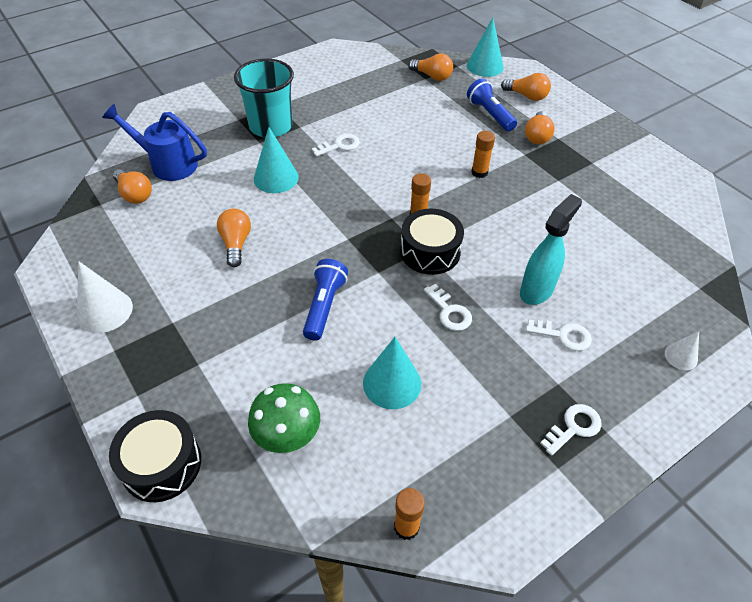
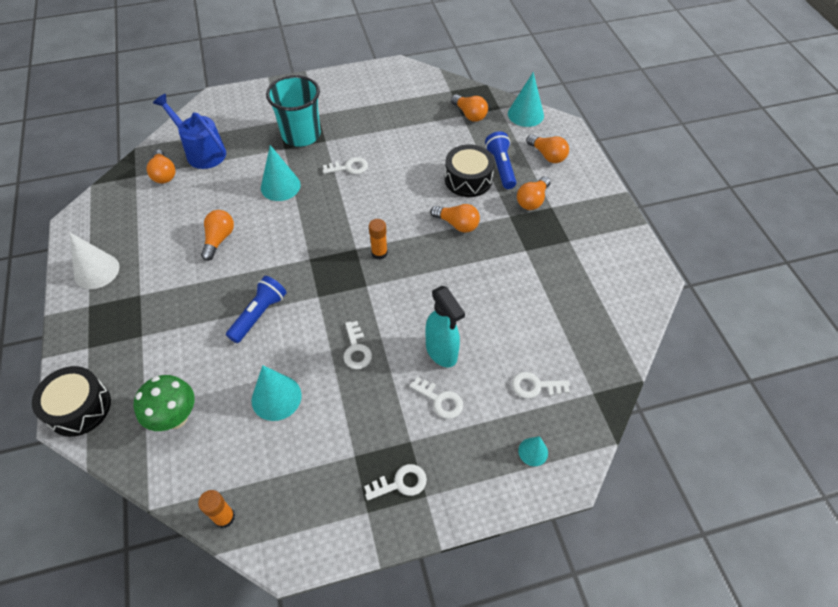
camera: 20 degrees right, 5 degrees up
black drum [400,209,464,275] -> black drum moved to [445,144,495,197]
orange glue stick [471,131,495,178] -> orange light bulb [430,204,480,233]
turquoise spray bottle [520,194,582,305] -> turquoise spray bottle turned 90 degrees clockwise [426,286,465,367]
white cone [665,331,699,370] -> turquoise cone [518,436,548,466]
none -> white key [512,372,570,398]

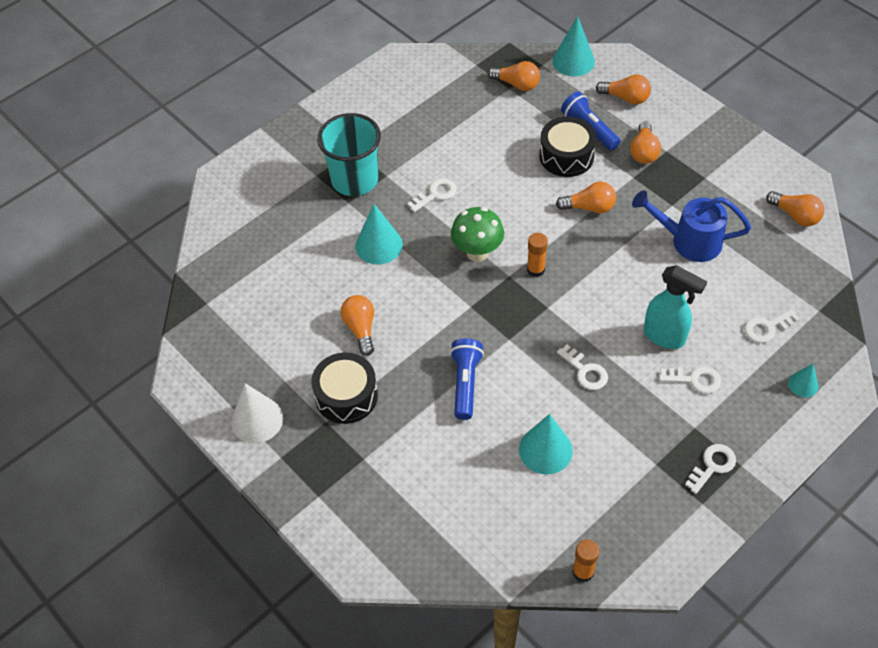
camera: 25 degrees left, 0 degrees up
black drum [32,366,111,437] -> black drum moved to [311,352,378,424]
green mushroom [134,375,195,431] -> green mushroom moved to [451,207,504,262]
orange light bulb [147,149,175,183] -> orange light bulb moved to [766,191,825,226]
blue watering can [153,94,226,169] -> blue watering can moved to [632,190,751,262]

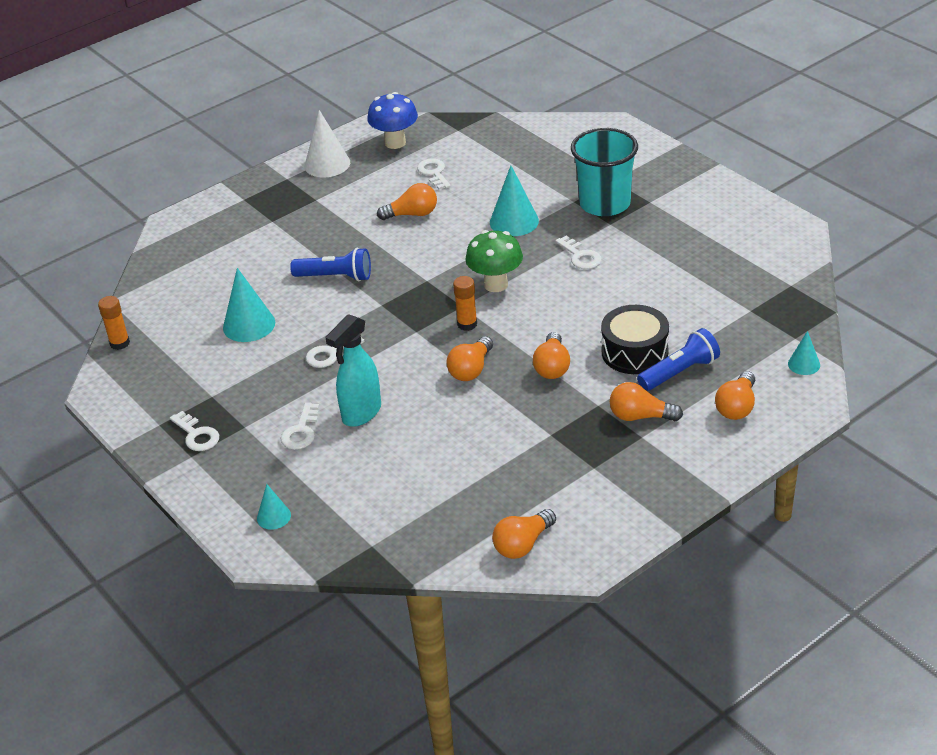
camera: 95 degrees right, 15 degrees down
black drum [311,352,378,424] -> none
orange light bulb [488,61,540,91] -> orange light bulb moved to [446,336,493,381]
turquoise cone [552,16,595,76] -> turquoise cone [788,331,820,375], size x0.57
blue watering can [632,190,751,262] -> none
white key [744,309,800,343] -> white key moved to [417,158,451,190]
none -> blue mushroom [367,92,418,149]

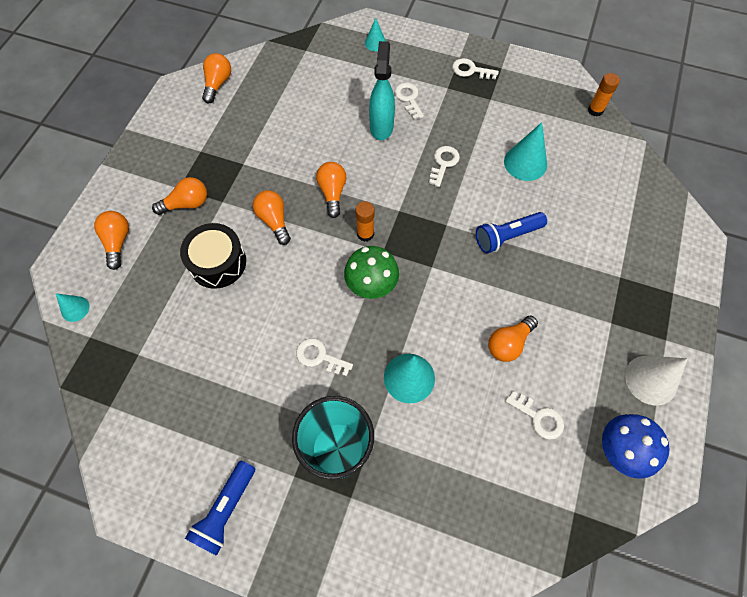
camera: 145 degrees right, 25 degrees up
blue flashlight [637,328,720,391] -> blue flashlight moved to [185,461,255,556]

